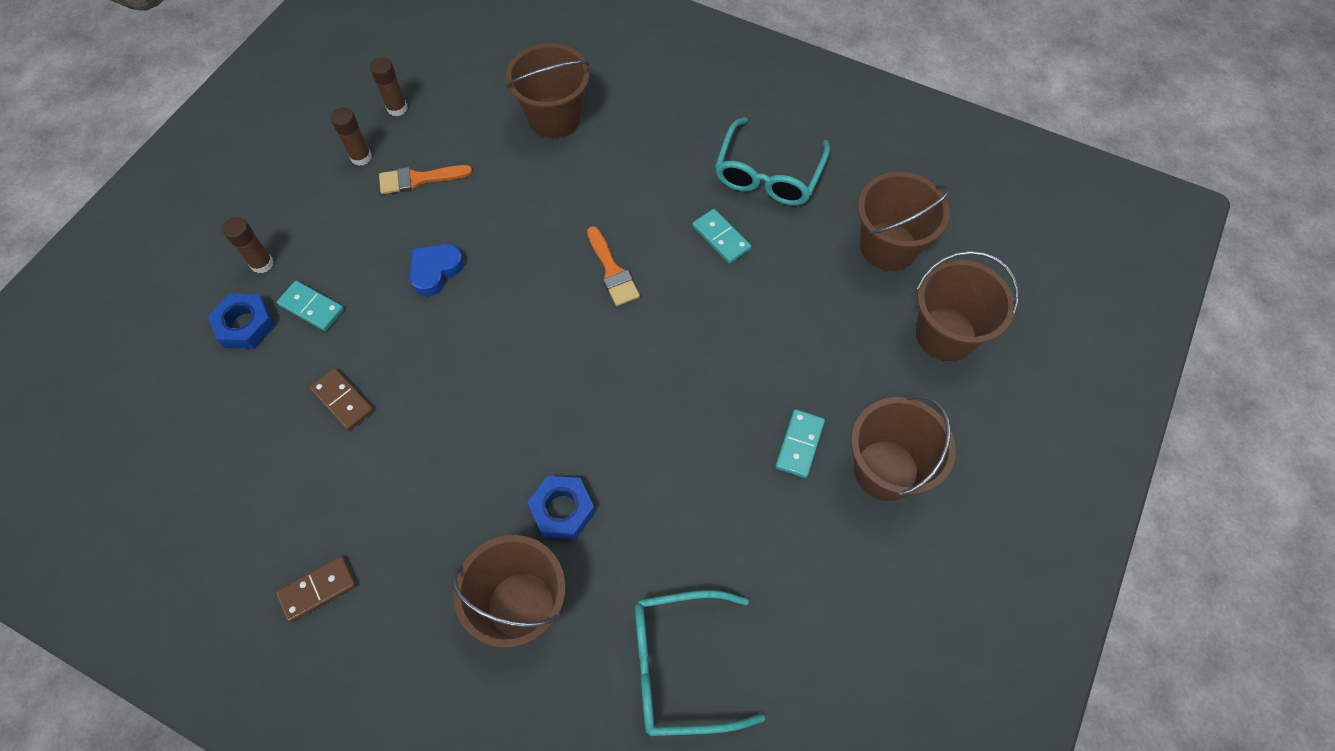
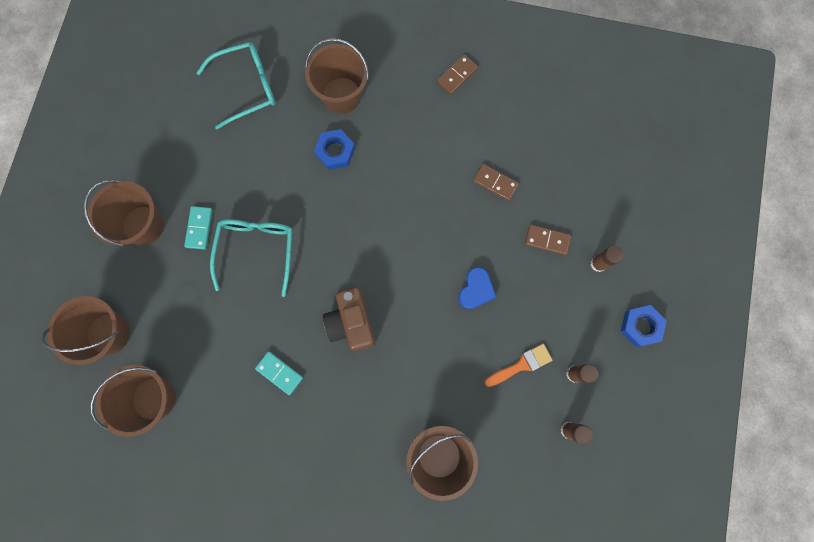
camera: 165 degrees right, 15 degrees up
blue nut [208,294,275,349] -> blue nut moved to [621,305,667,347]
turquoise domino [277,281,344,331] -> brown domino [525,225,571,255]
orange brush [587,226,640,306] -> brown camera [323,287,376,351]
turquoise glasses [715,117,830,205] -> turquoise glasses moved to [210,219,292,297]

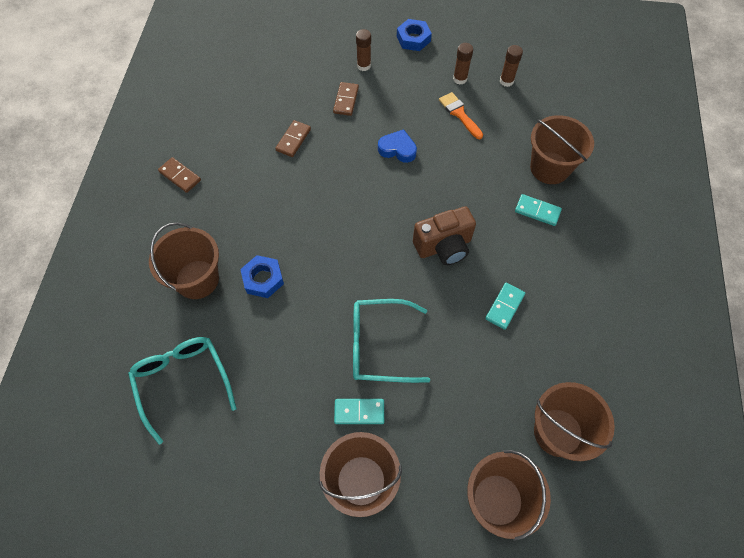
camera: 95 degrees left, 15 degrees down
none -> turquoise domino [515,194,562,226]

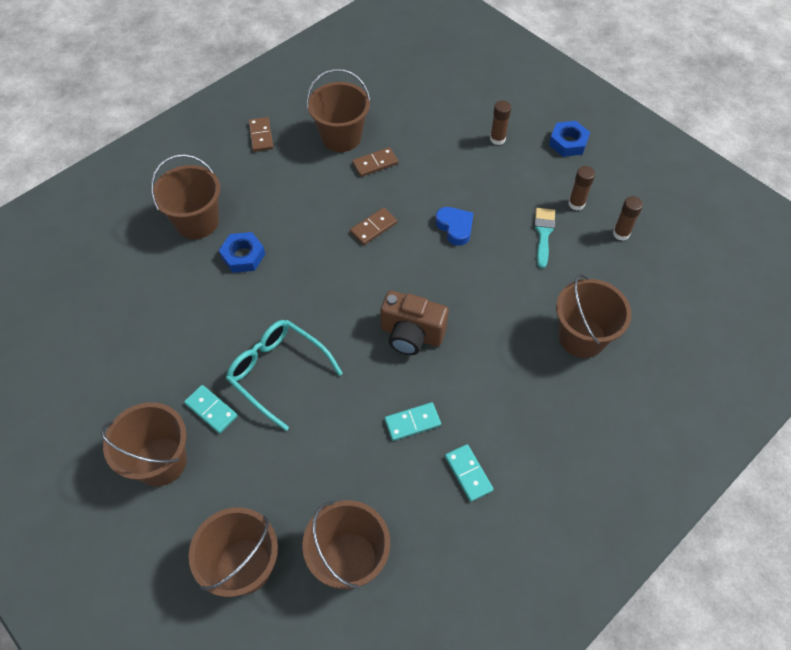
camera: 40 degrees right, 5 degrees down
turquoise glasses [128,337,237,445] -> none
brown domino [333,82,359,116] -> brown domino moved to [350,208,397,245]
orange brush [439,92,483,139] -> turquoise brush [534,208,555,268]
turquoise domino [515,194,562,226] -> turquoise domino moved to [445,444,493,502]
none -> brown bucket [306,69,371,152]

